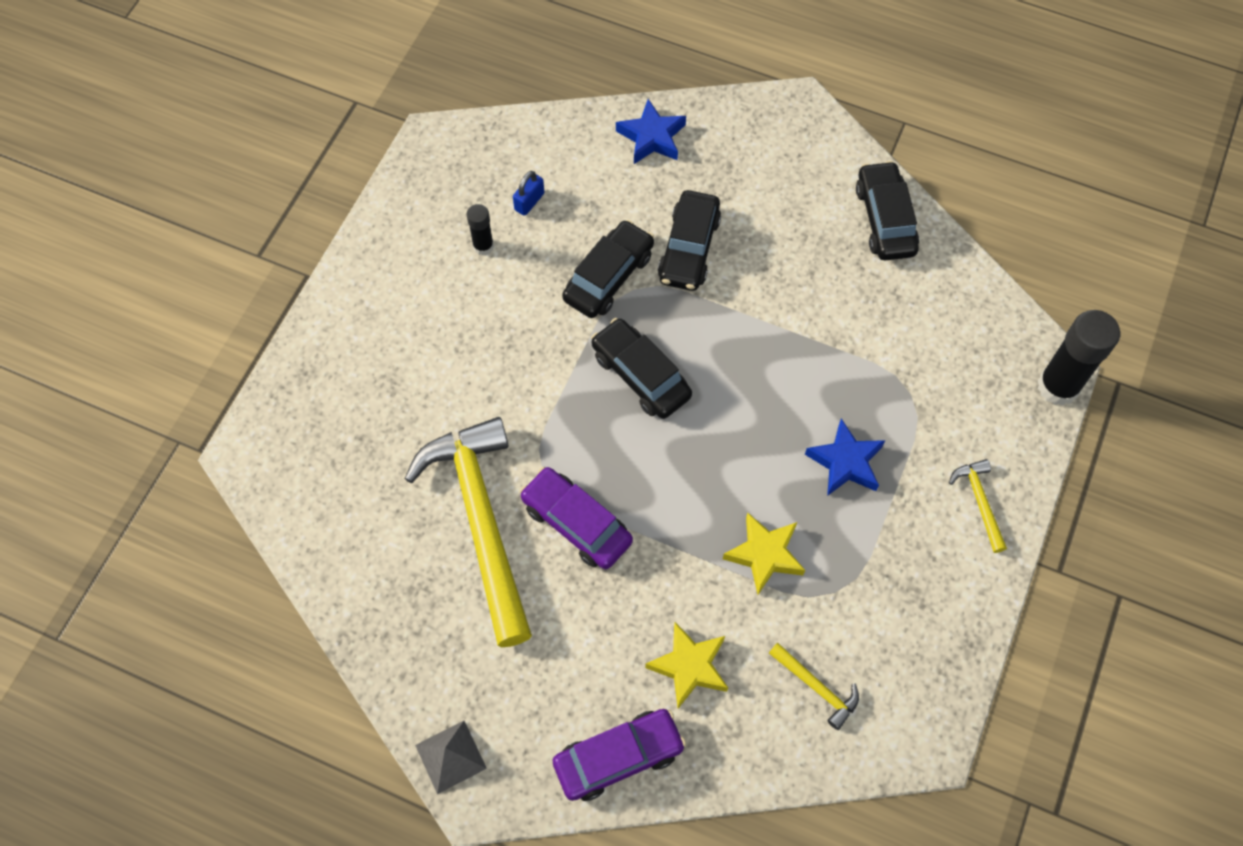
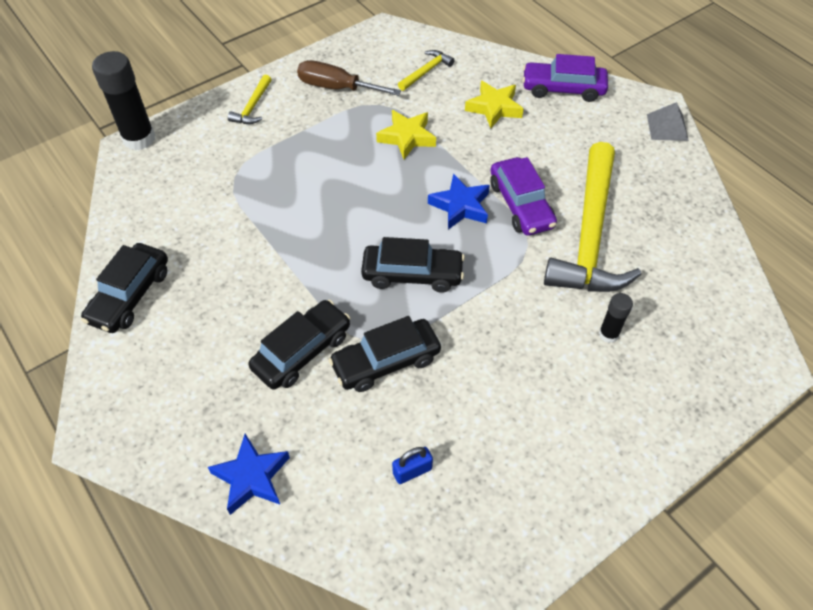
camera: 150 degrees left, 10 degrees down
black glue stick [467,204,494,255] -> black glue stick moved to [599,293,633,343]
black car [591,318,692,419] -> black car turned 75 degrees counterclockwise [361,237,465,293]
yellow hammer [769,643,859,730] -> yellow hammer turned 60 degrees clockwise [398,50,454,91]
blue star [805,418,885,496] -> blue star moved to [428,173,490,230]
none -> brown screwdriver [297,60,401,96]

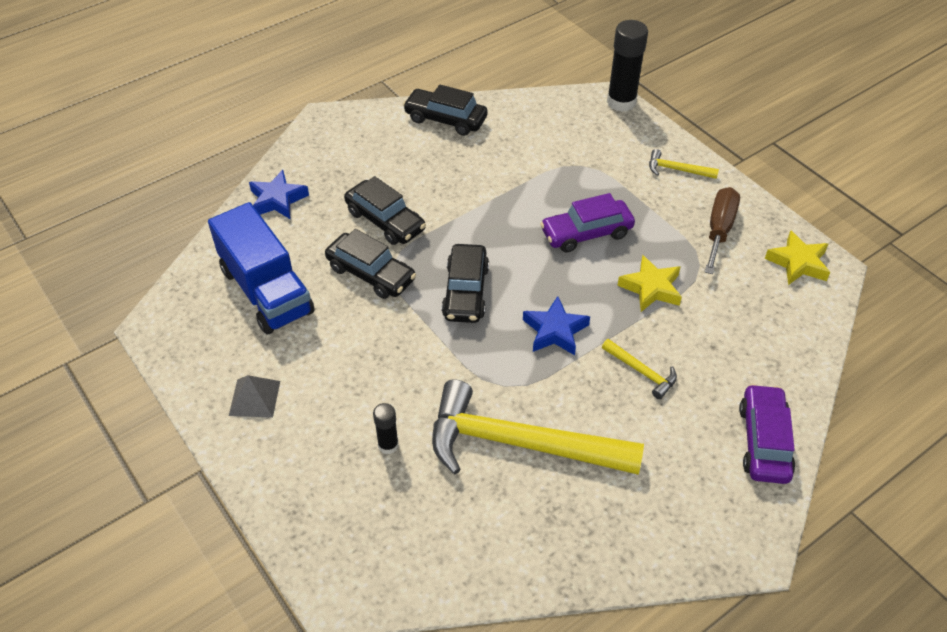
camera: 90 degrees right, 5 degrees down
black car [328,316,441,392] -> black car turned 150 degrees clockwise [325,229,416,299]
blue padlock [392,447,433,484] -> blue truck [208,202,315,334]
yellow hammer [398,50,454,91] -> yellow hammer moved to [602,339,677,399]
yellow star [465,81,524,128] -> yellow star moved to [765,230,830,285]
purple car [490,157,557,236] -> purple car moved to [540,193,635,252]
grey pyramid [647,102,689,141] -> grey pyramid moved to [229,375,280,418]

